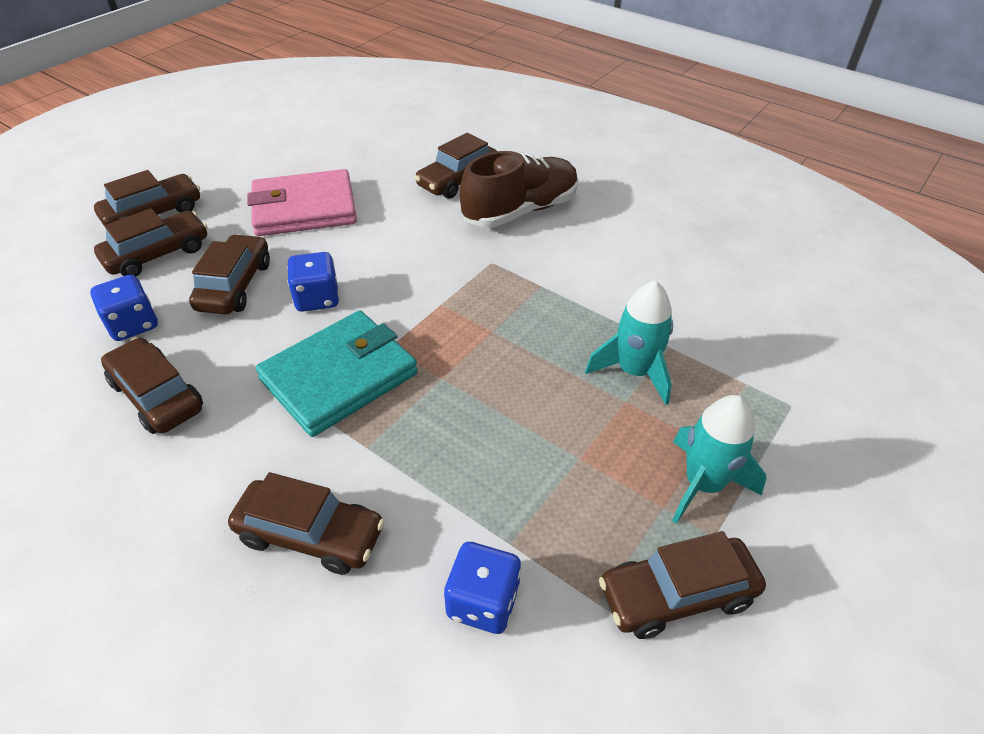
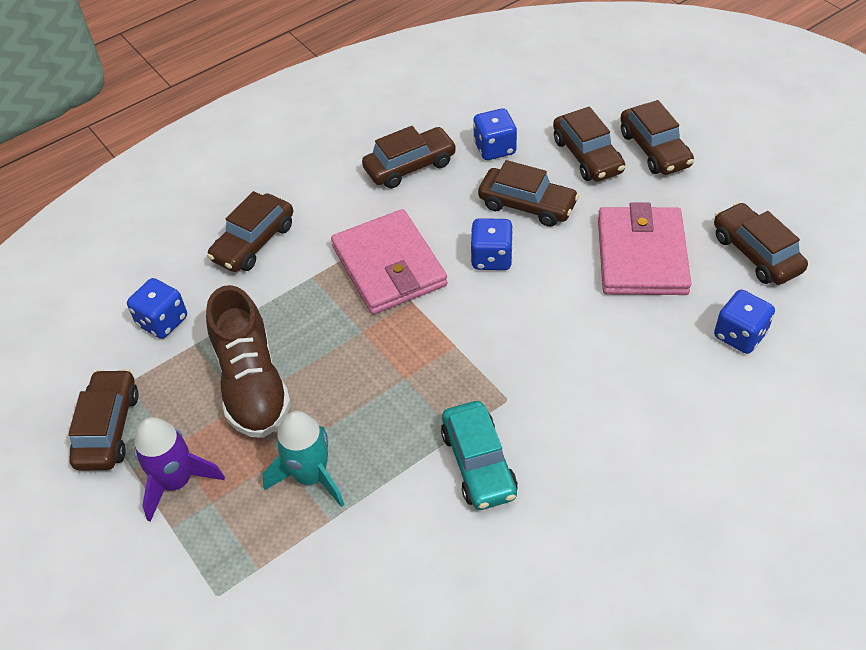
camera: 110 degrees right, 5 degrees up
turquoise wallet [256,311,418,437] -> pink wallet [331,209,448,315]
brown car [415,133,497,199] -> brown car moved to [714,202,808,285]
brown shoe [460,151,578,228] -> brown shoe moved to [206,285,291,438]
turquoise rocket [672,395,766,524] -> purple rocket [134,417,225,522]
none -> turquoise car [441,401,518,510]
none -> blue dice [714,290,775,354]

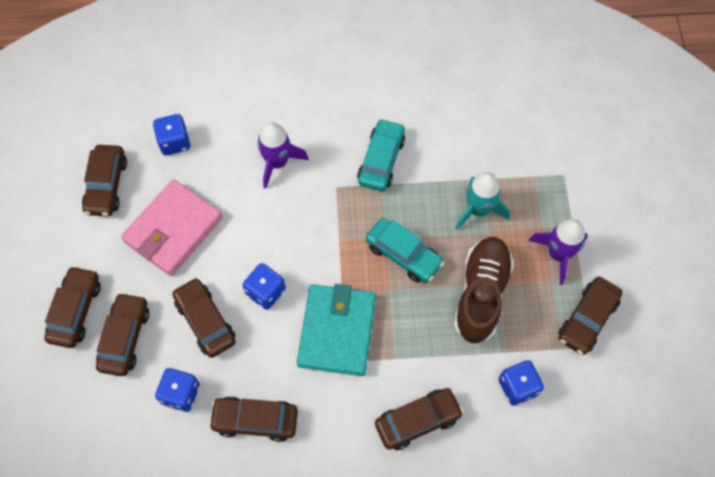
camera: 150 degrees left, 15 degrees up
pink wallet [331,209,448,315] -> turquoise wallet [297,284,376,376]
none -> purple rocket [257,122,309,189]
none -> turquoise car [366,218,444,283]

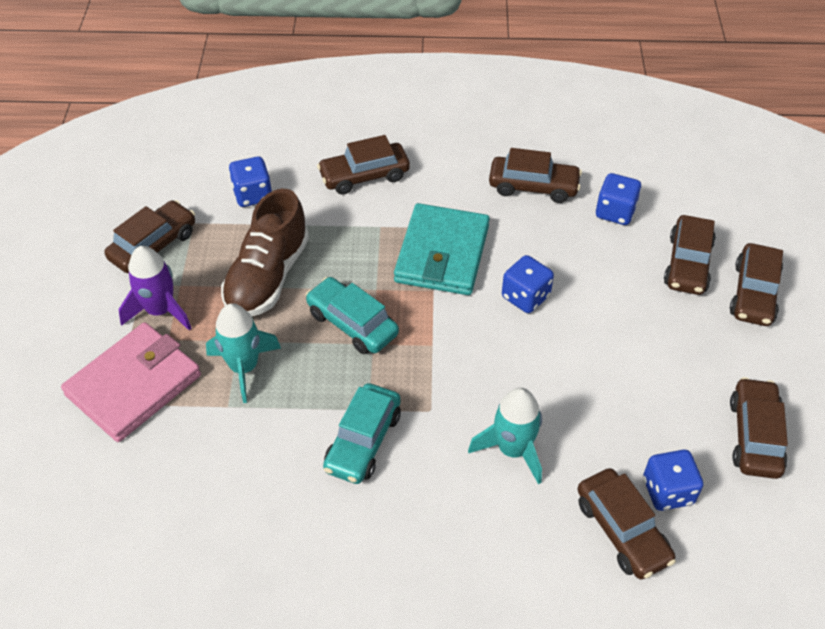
camera: 175 degrees left, 15 degrees down
pink wallet [121,179,223,276] -> pink wallet moved to [61,322,201,442]
brown car [172,278,236,358] -> brown car moved to [577,468,676,579]
purple rocket [257,122,309,189] -> turquoise rocket [468,388,542,484]

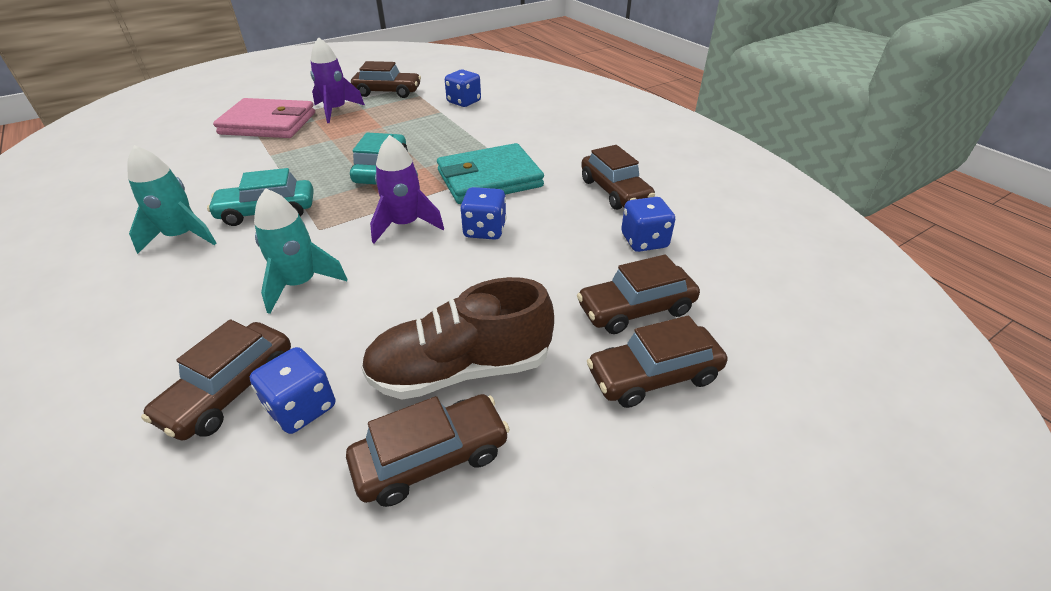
camera: 55 degrees right, 10 degrees down
turquoise rocket [206,303,281,403] -> turquoise rocket moved to [127,145,217,254]
brown shoe [221,189,309,316] -> brown shoe moved to [361,277,554,399]
brown car [317,135,410,195] -> none
none -> purple rocket [370,135,444,243]

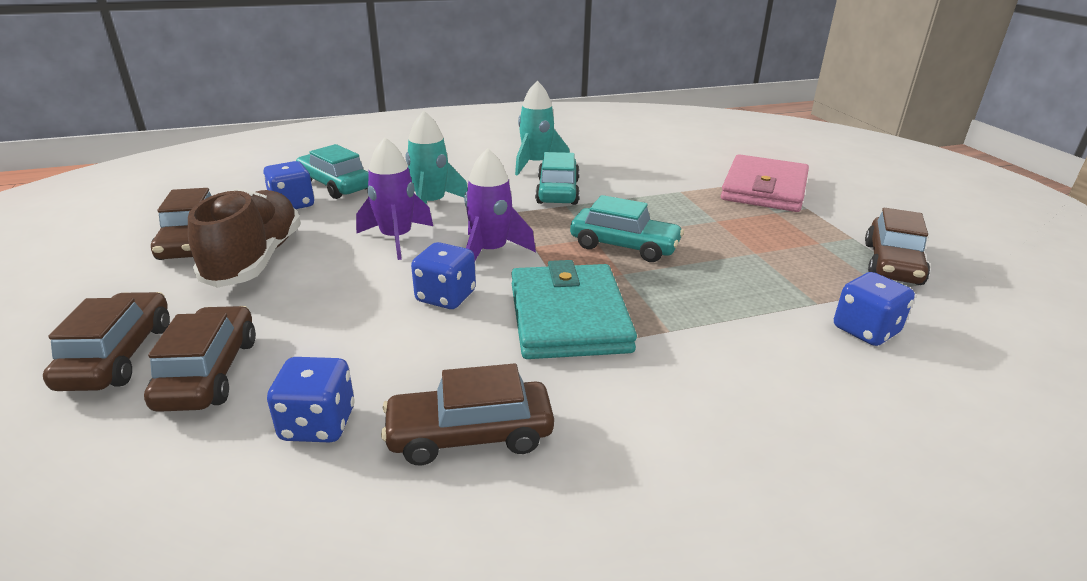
camera: 105 degrees right, 10 degrees down
brown car [141,319,291,440] -> turquoise car [296,144,369,199]
purple rocket [310,37,365,123] -> purple rocket moved to [356,137,433,260]

